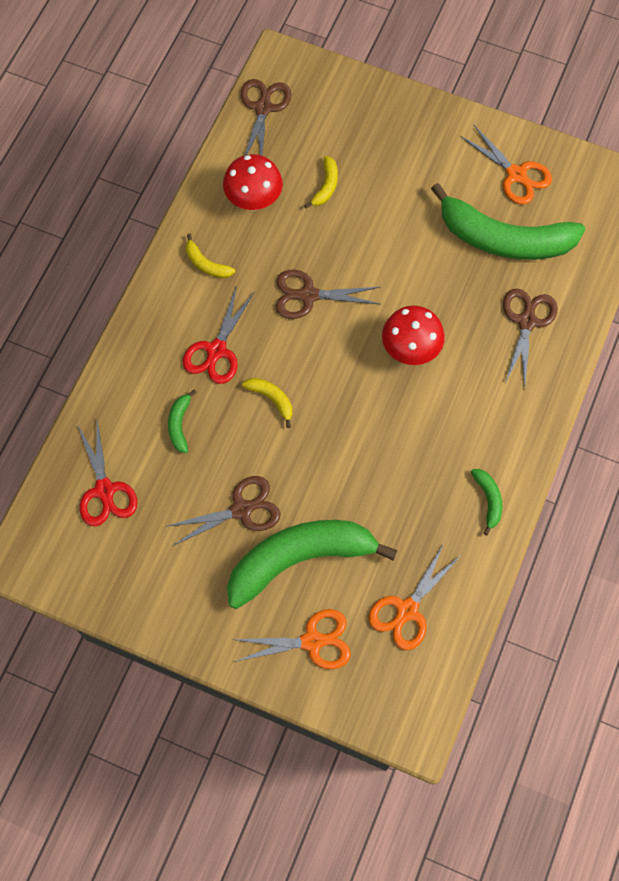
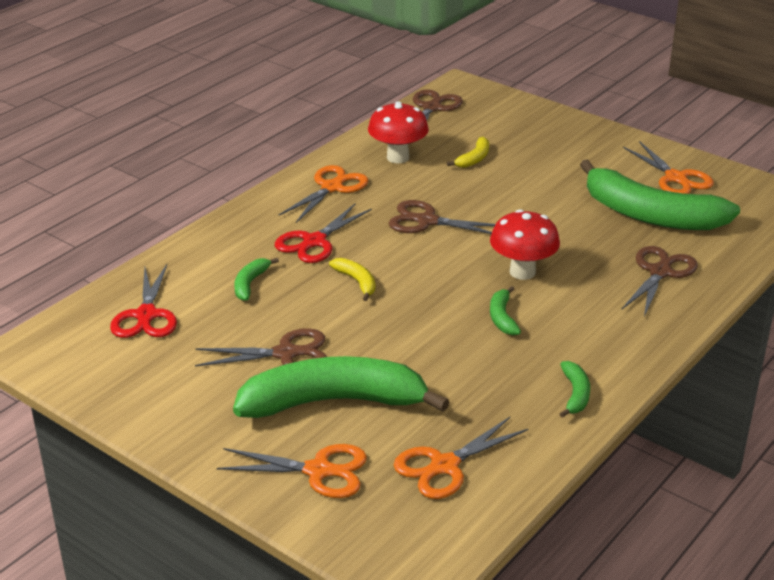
camera: 15 degrees right, 35 degrees down
yellow banana [186,234,235,278] -> orange scissors [278,165,368,223]
none -> green banana [490,286,521,336]

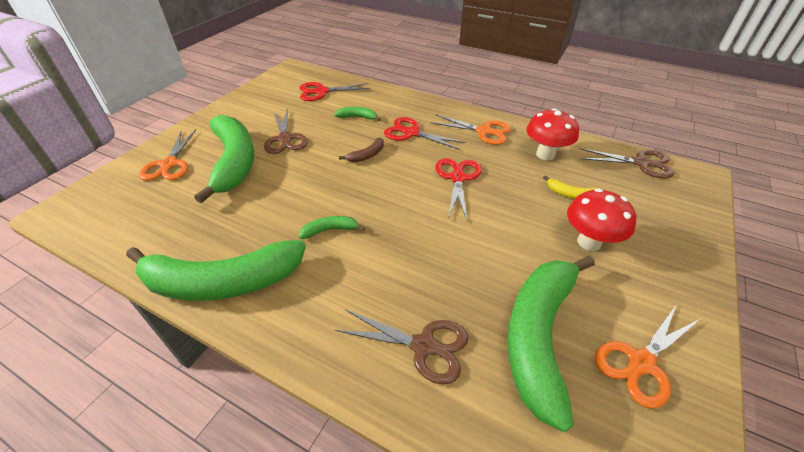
camera: 80 degrees right, 10 degrees up
yellow banana [329,258,376,301] -> brown banana [339,138,384,162]
brown scissors [389,200,495,234] -> red scissors [435,158,482,220]
orange scissors [394,417,528,499] -> none
red mushroom [490,209,560,280] -> red mushroom moved to [567,189,636,251]
green banana [560,361,590,418] -> green banana [126,240,306,301], size x2.46

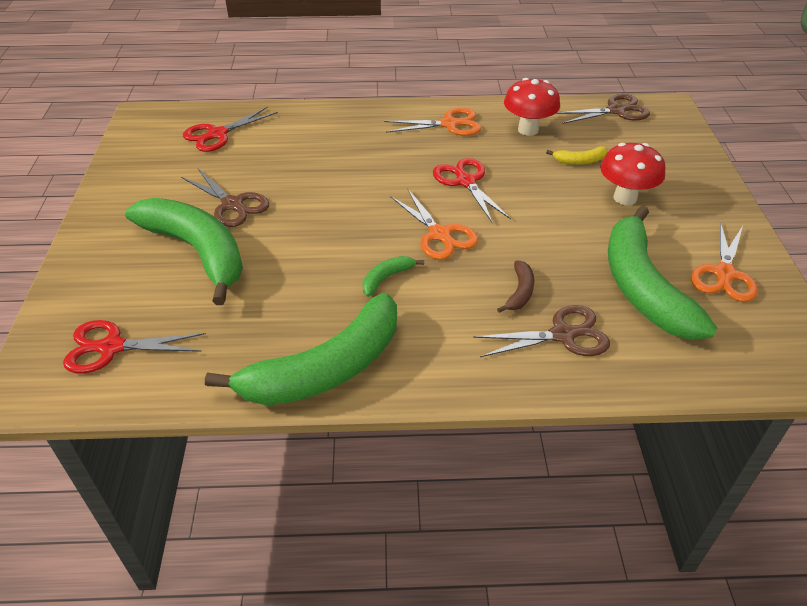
camera: 30 degrees left, 0 degrees up
orange scissors [139,129,196,181] -> orange scissors moved to [390,189,478,260]
green banana [334,107,381,121] -> none
brown banana [339,138,384,162] -> brown banana moved to [497,260,534,313]
red scissors [384,117,466,150] -> red scissors moved to [63,320,206,373]

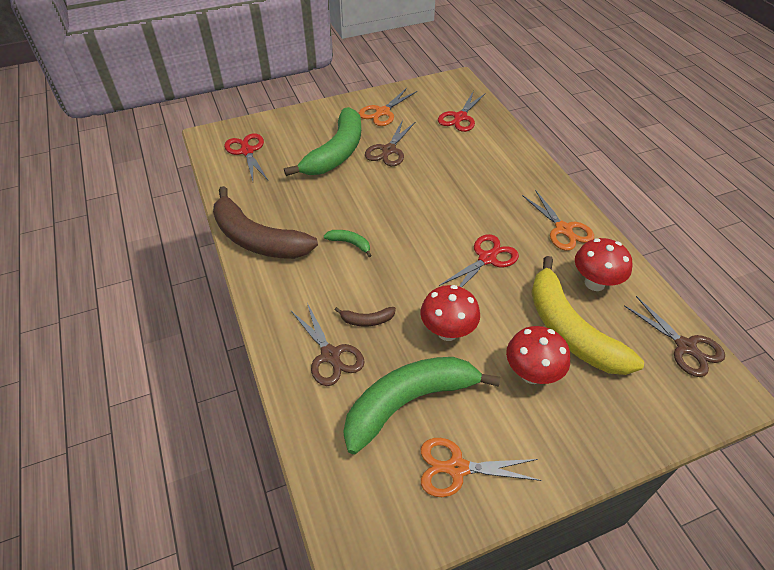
camera: 70 degrees right, 5 degrees up
red scissors [183,106,277,152] -> red scissors turned 90 degrees counterclockwise [438,91,486,132]
green banana [205,293,397,406] -> brown banana [213,186,318,259]
orange scissors [390,189,478,260] -> orange scissors moved to [359,88,417,126]
yellow banana [546,146,608,165] -> yellow banana [531,256,644,375], size x2.46
none -> red mushroom [420,285,480,341]

